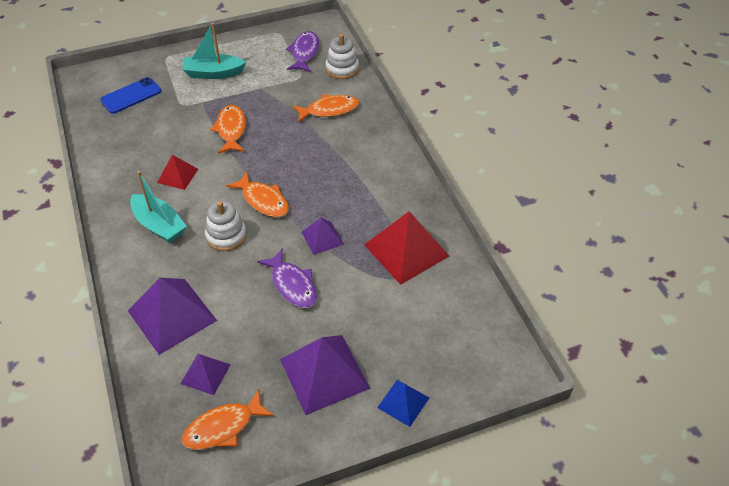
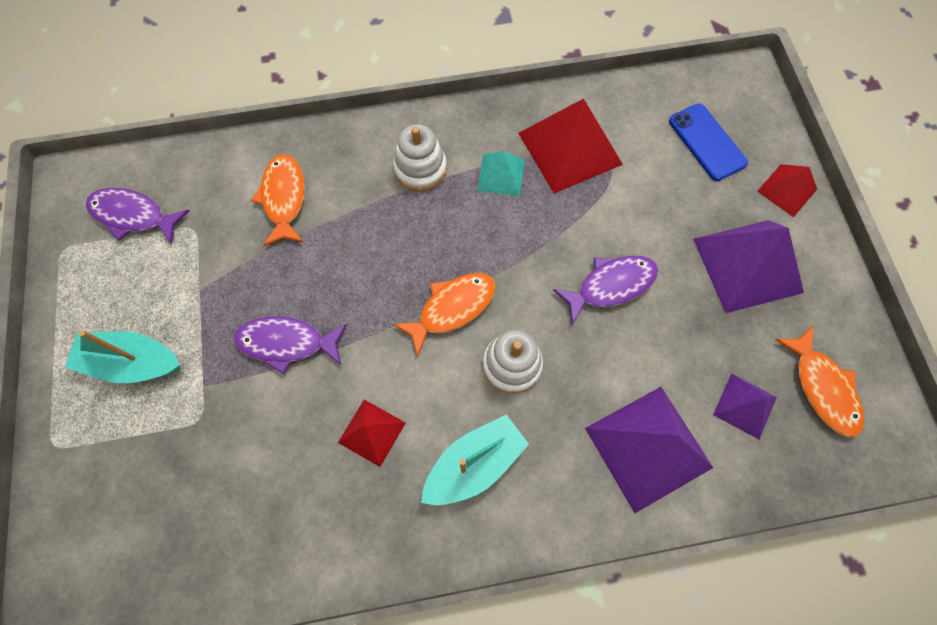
camera: 80 degrees left, 20 degrees up
blue phone [100,77,161,114] -> blue phone moved to [669,103,748,181]
turquoise boat [182,23,246,79] -> turquoise boat turned 90 degrees clockwise [65,331,180,383]
orange fish [210,105,246,153] -> purple fish [234,317,347,374]
purple pyramid [301,218,344,255] -> none
white stacking toy [325,34,359,79] -> white stacking toy moved to [393,124,447,192]
blue pyramid [377,380,429,427] -> red pyramid [757,164,817,217]
none -> turquoise pyramid [477,151,525,196]

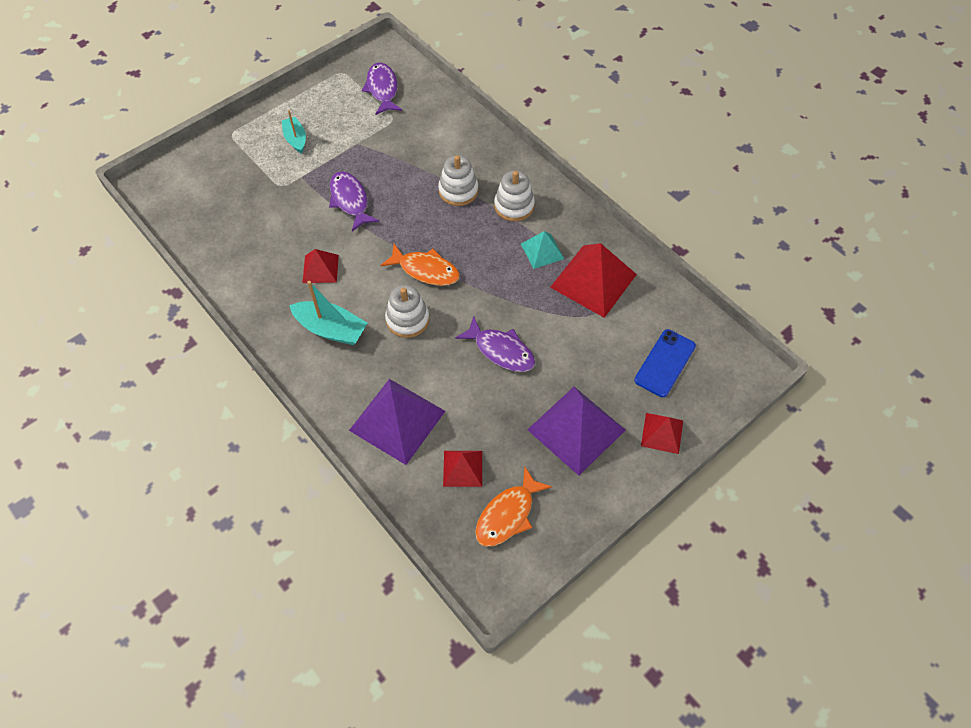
camera: 60 degrees right, 10 degrees down
turquoise boat [65,331,180,383] -> turquoise boat [282,110,306,154], size x0.64
orange fish [251,154,305,246] -> none
purple pyramid [713,373,777,439] -> red pyramid [443,451,482,487]
none -> white stacking toy [438,155,478,206]

